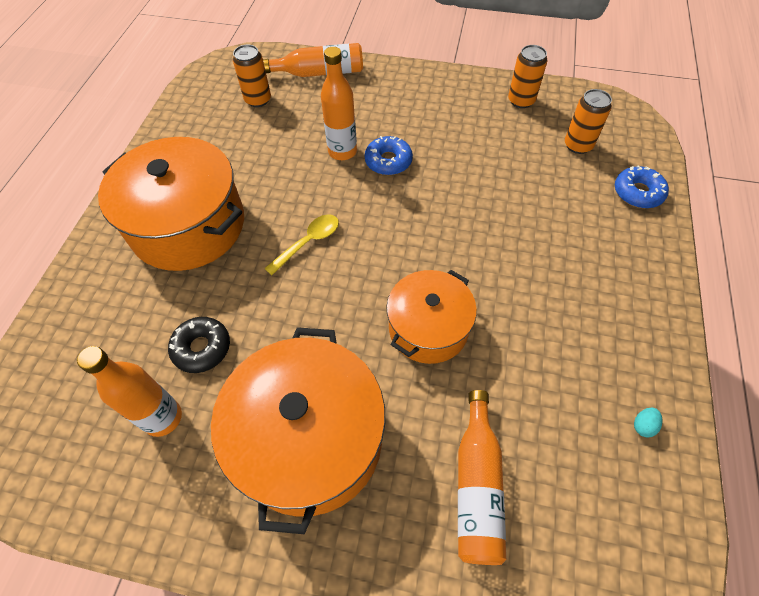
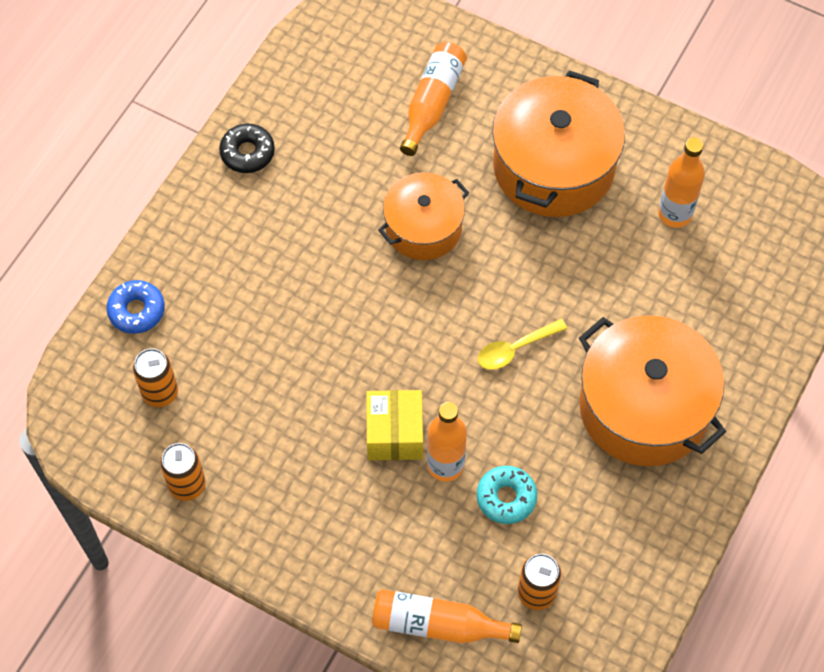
camera: 165 degrees left, 5 degrees up
black donut [168,317,230,373] -> black donut moved to [219,124,275,173]
blue donut [365,136,413,175] -> yellow box [366,390,423,460]
turquoise egg [634,408,663,438] -> none
none -> turquoise donut [477,466,537,524]

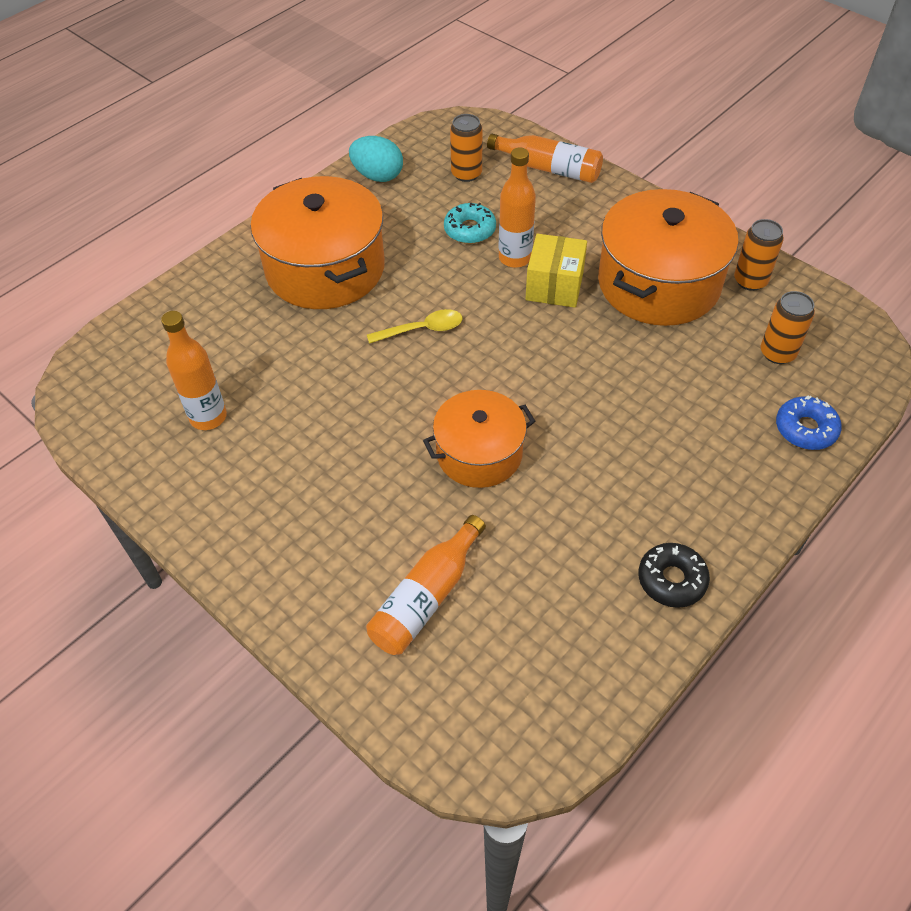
camera: 165 degrees left, 10 degrees down
orange pot [492,70,625,217] -> orange pot moved to [598,189,738,326]
none -> turquoise egg [349,136,403,182]

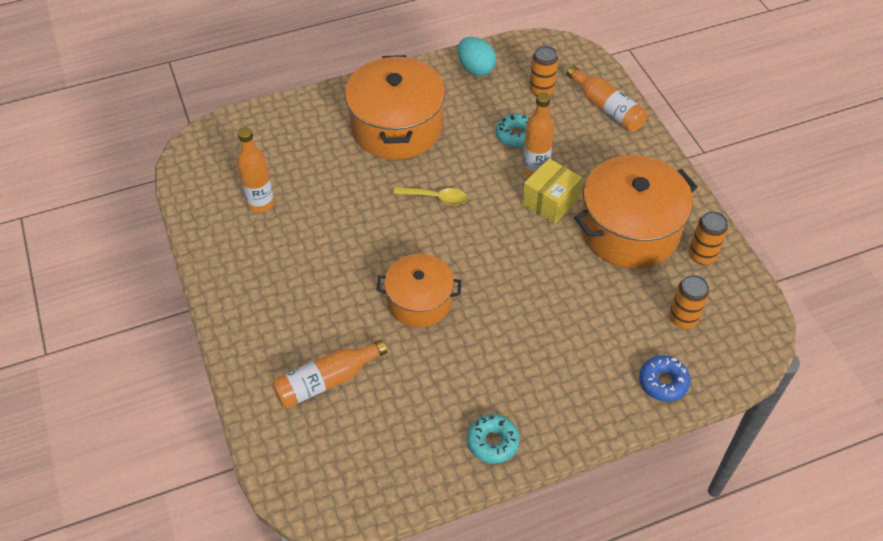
camera: 25 degrees right, 0 degrees up
black donut [638,543,710,608] -> turquoise donut [467,414,520,464]

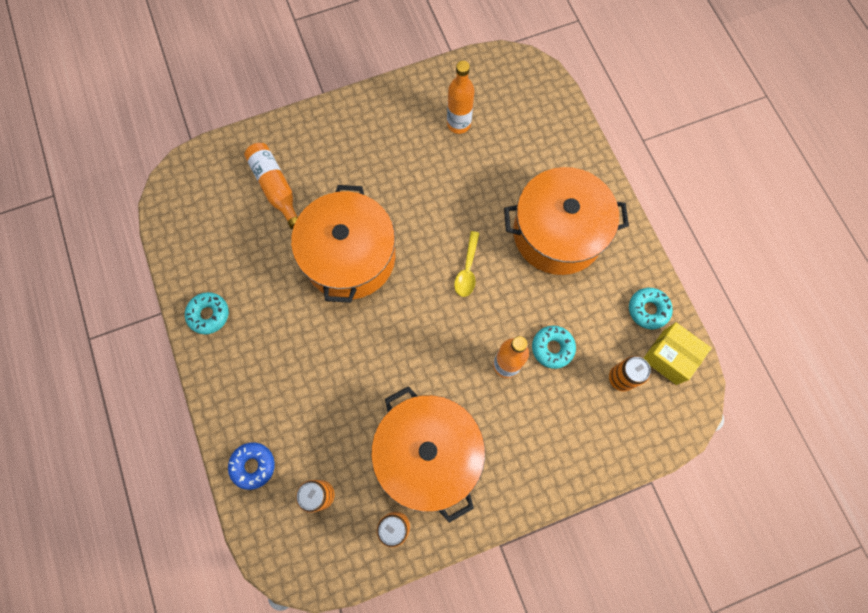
camera: 90 degrees right, 20 degrees up
orange pot [377,254,462,328] -> orange pot [291,185,395,303], size x1.62
turquoise egg [458,37,496,76] -> turquoise donut [629,288,673,329]
yellow box [522,158,582,224] -> yellow box moved to [643,322,712,385]
orange bottle [567,66,647,132] -> none

